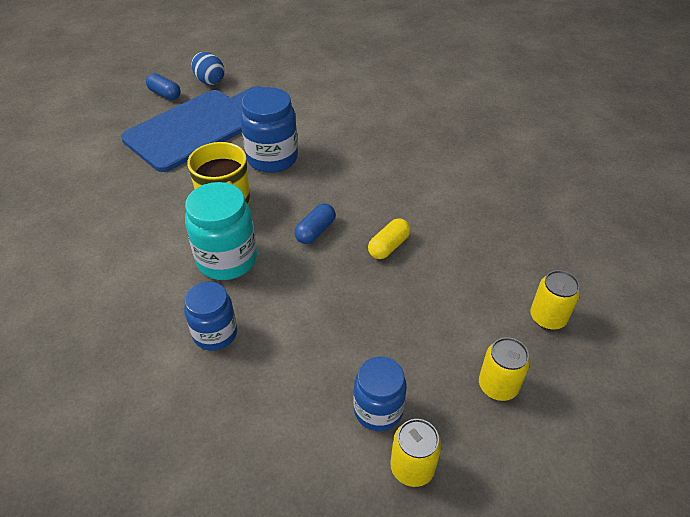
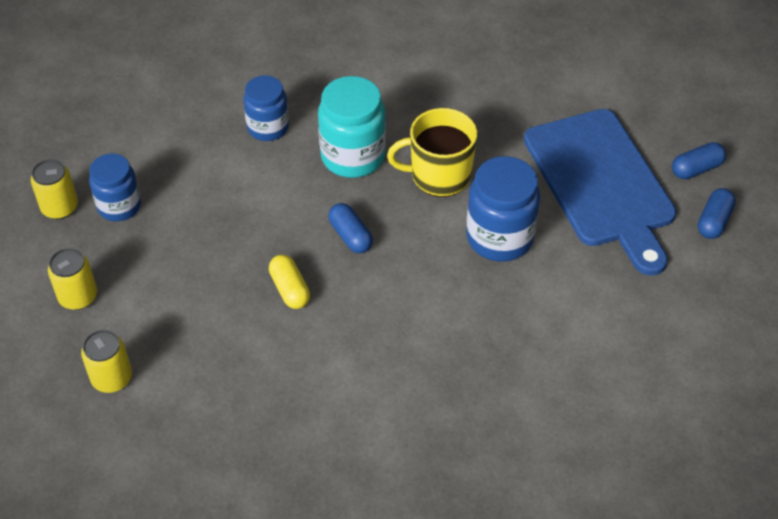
camera: 115 degrees right, 5 degrees up
blue egg [191,52,225,85] -> blue capsule [698,188,736,239]

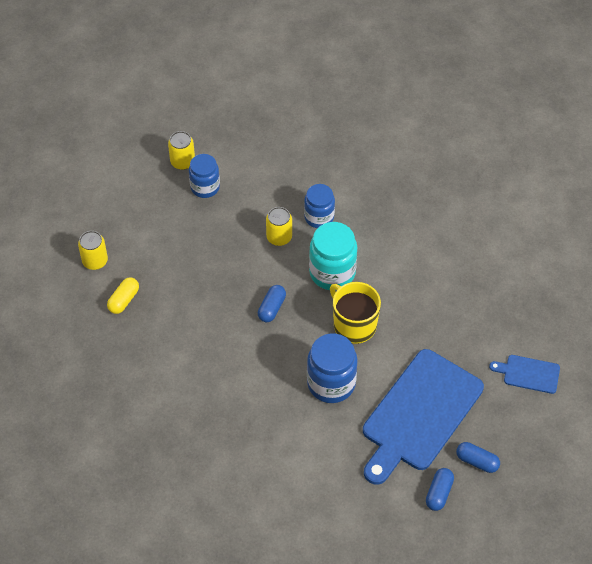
camera: 55 degrees right, 5 degrees up
yellow can [48,248,97,310] -> yellow can moved to [266,207,292,246]
yellow capsule [269,255,310,309] -> yellow capsule moved to [107,277,139,314]
blue capsule [698,188,736,239] -> blue capsule turned 60 degrees counterclockwise [426,468,454,511]
none -> blue cutting board [489,355,560,394]

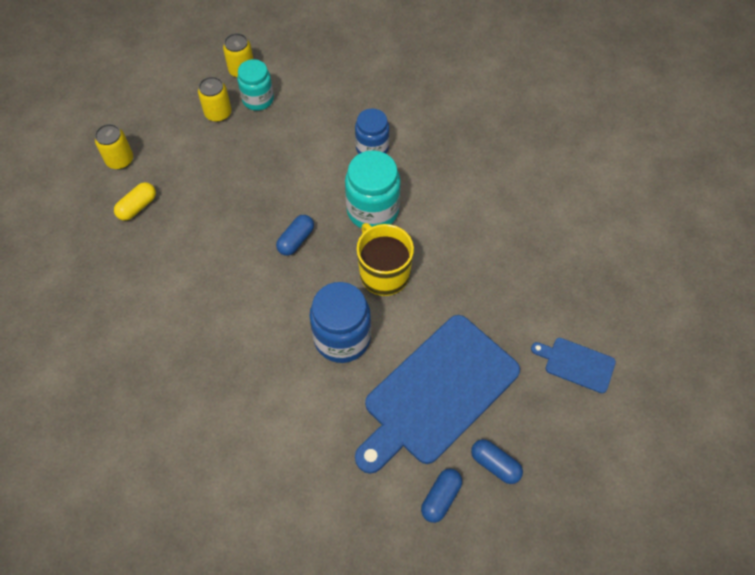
camera: 10 degrees right, 5 degrees up
blue jar [189,154,220,198] -> turquoise jar [237,59,274,111]
yellow can [266,207,292,246] -> yellow can moved to [198,77,231,122]

